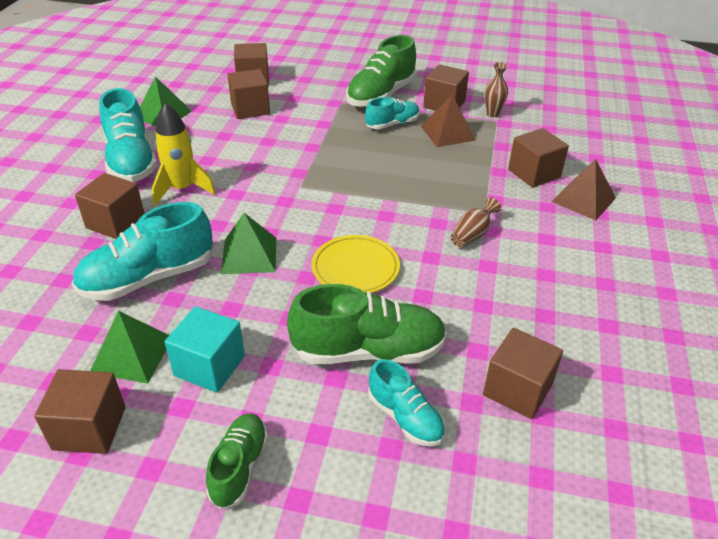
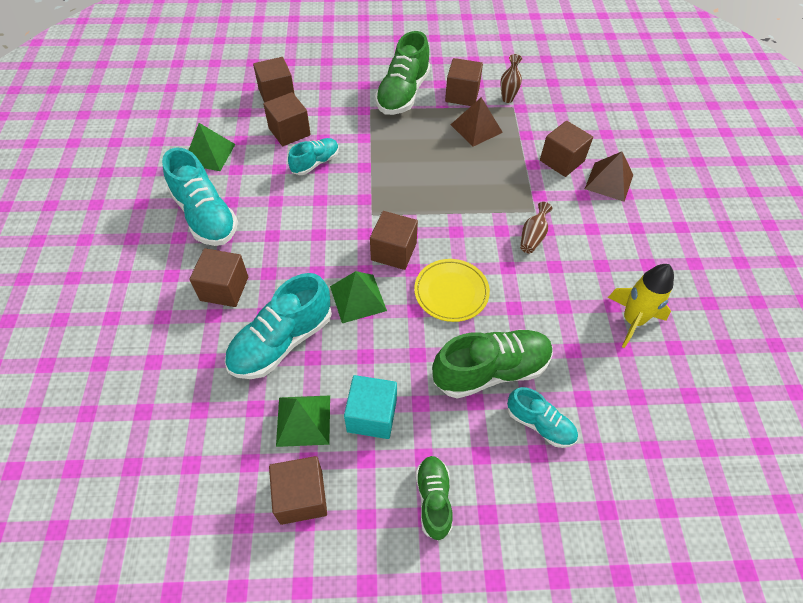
camera: 15 degrees left, 15 degrees up
yellow rocket [152,102,215,205] -> yellow rocket moved to [608,264,674,348]
turquoise shoe [365,97,420,129] -> turquoise shoe moved to [288,138,339,175]
brown cube [483,328,563,419] -> brown cube moved to [370,211,418,270]

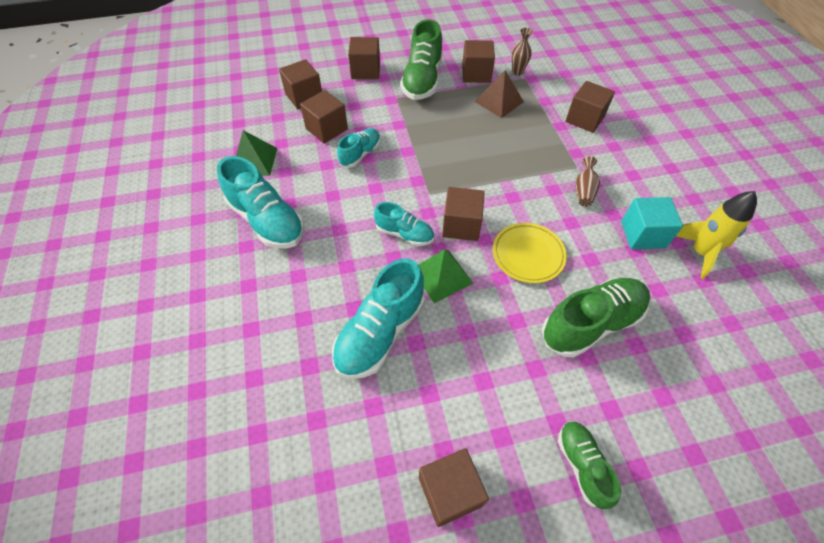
camera: 10 degrees left, 0 degrees up
brown cube [189,248,248,307] -> brown cube moved to [348,37,380,79]
green pyramid [276,396,330,447] -> none
turquoise cube [344,375,397,439] -> turquoise cube moved to [621,197,683,249]
turquoise shoe [507,387,578,448] -> turquoise shoe moved to [374,202,434,246]
brown pyramid [585,151,633,202] -> none

